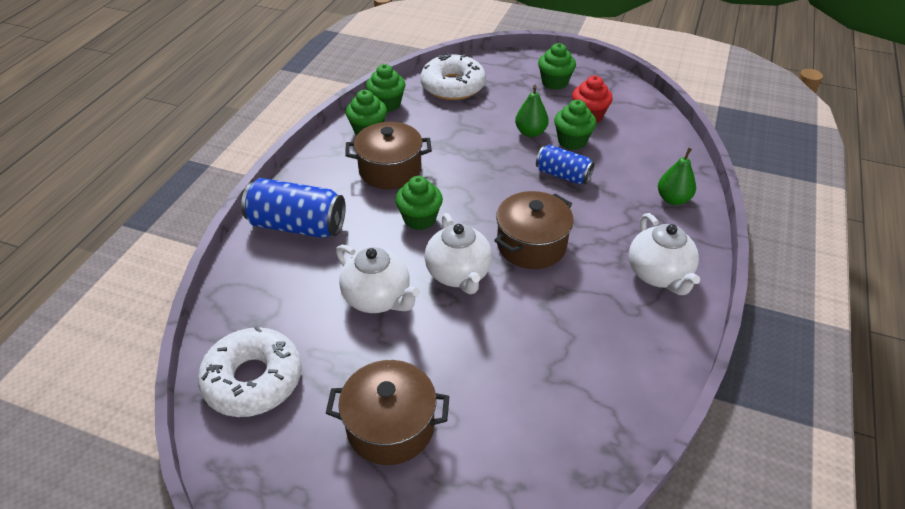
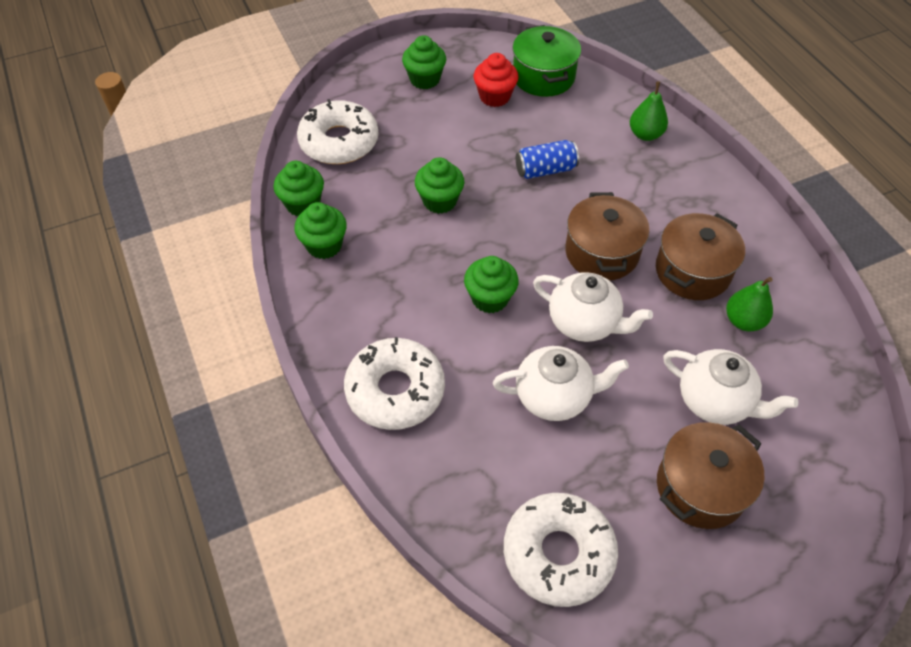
camera: 45 degrees left, 10 degrees up
blue can [241,178,346,238] -> white donut [344,337,445,430]
brown pot [345,122,432,189] -> brown pot moved to [656,213,745,300]
green pear [515,85,549,137] -> green pear moved to [726,277,773,331]
green cupcake [554,100,596,150] -> green cupcake moved to [415,157,465,214]
white teapot [629,213,700,295] -> white teapot moved to [663,349,798,425]
none -> green pot [512,25,581,97]

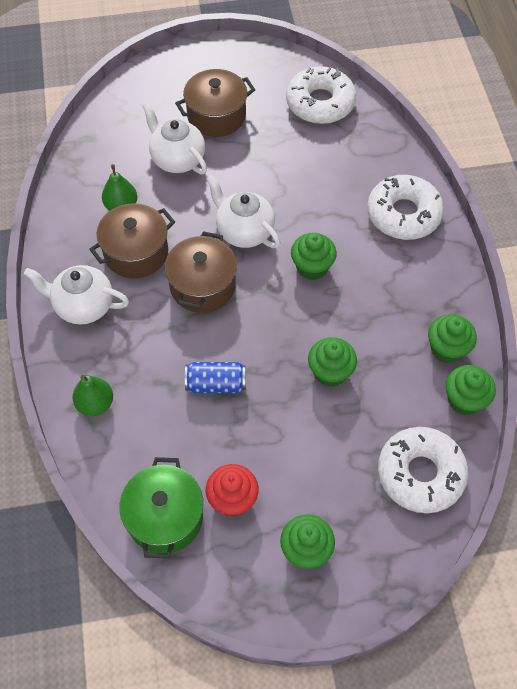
camera: 165 degrees left, 5 degrees up
white teapot [493,346,629,421] -> white teapot moved to [24,265,129,324]

